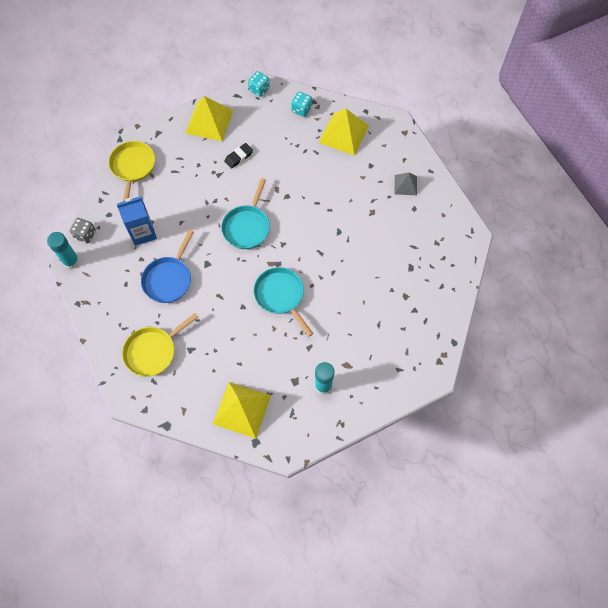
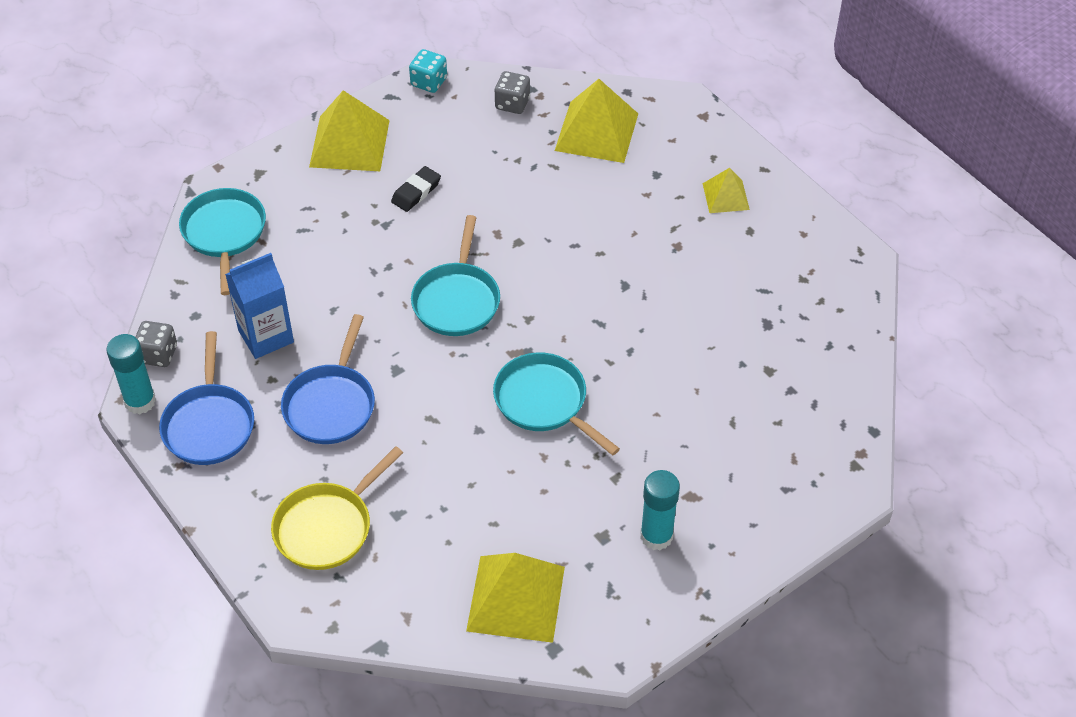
camera: 10 degrees left, 15 degrees down
yellow pan [109,141,155,201] -> turquoise pan [179,188,266,295]
turquoise dice [291,92,312,117] -> grey dice [495,71,530,114]
grey pyramid [395,173,417,195] -> yellow pyramid [703,168,750,213]
none -> blue pan [159,331,254,465]

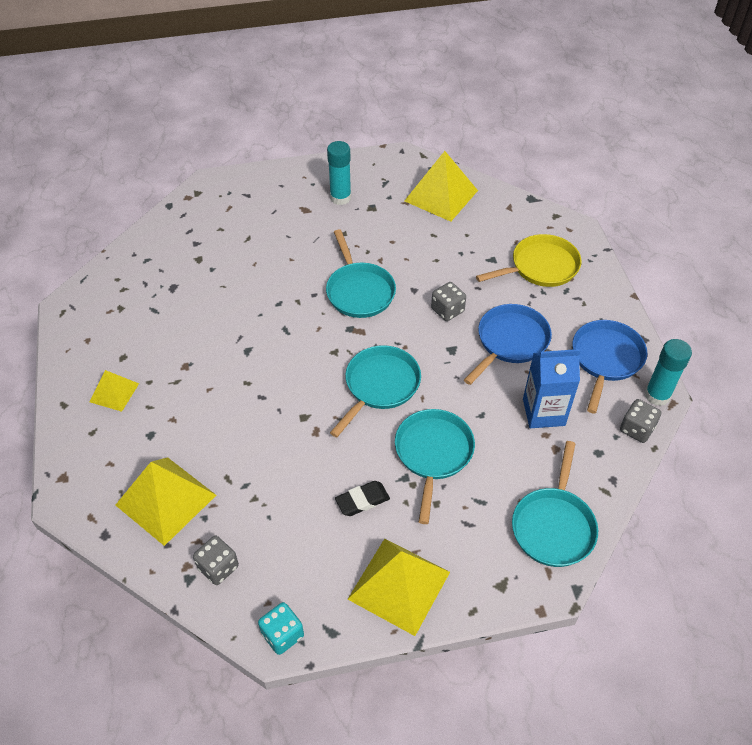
camera: 155 degrees left, 0 degrees up
none -> turquoise pan [395,409,475,524]
none -> grey dice [431,282,466,321]

